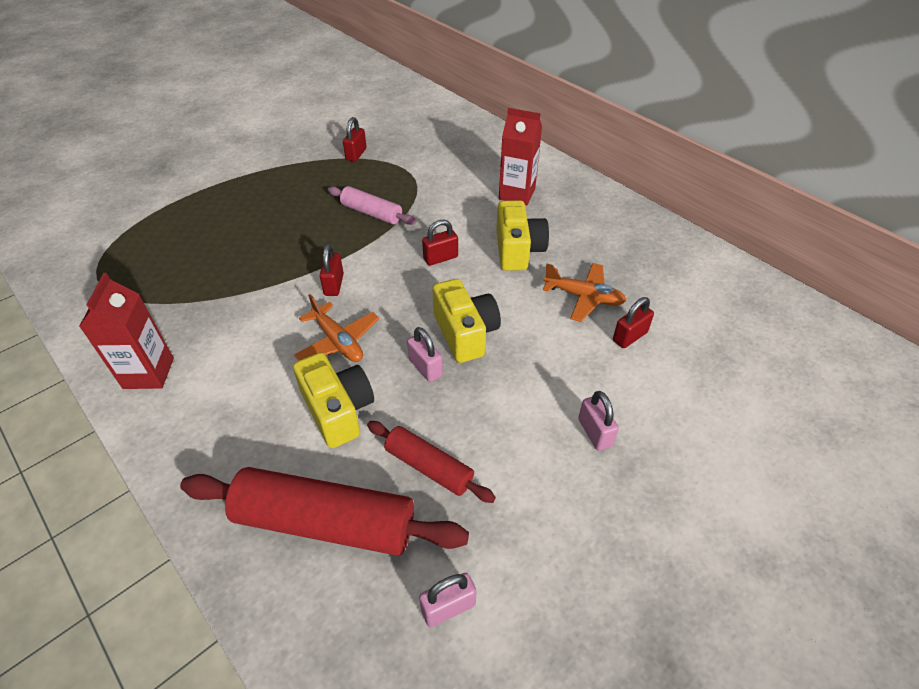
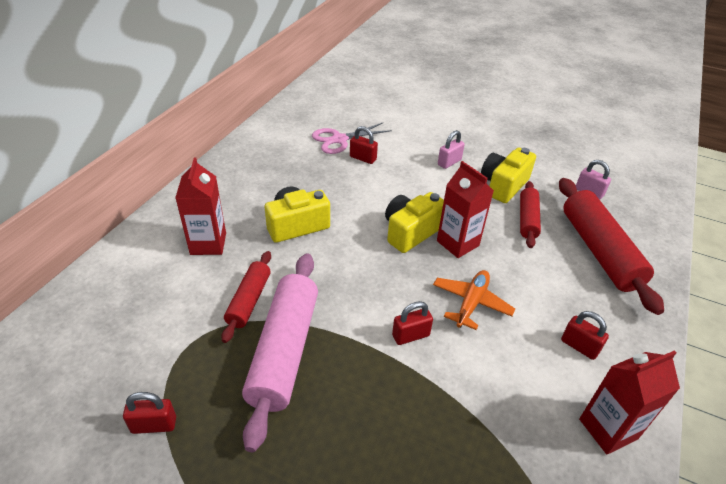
camera: 115 degrees left, 5 degrees down
yellow camera [293,352,374,448] -> yellow camera moved to [481,147,536,203]
pink rolling pin [328,186,416,225] -> pink rolling pin [242,253,318,452], size x1.78
pink padlock [407,327,443,382] -> red carton [437,161,494,258]
red padlock [422,220,458,266] -> red padlock moved to [561,311,609,360]
orange plane [543,263,626,322] -> none
none -> red rolling pin [221,251,271,343]
none -> pink scissors [312,123,392,154]

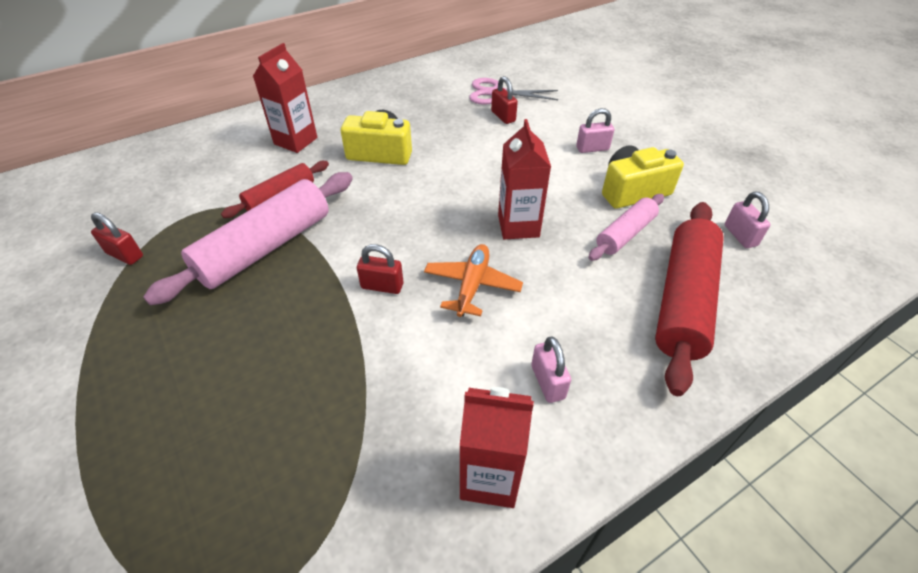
camera: 35 degrees right, 5 degrees up
yellow camera [385,192,444,253] -> none
orange plane [433,270,515,330] -> orange plane turned 45 degrees counterclockwise [424,244,523,317]
red rolling pin [520,181,541,248] -> pink rolling pin [588,194,664,261]
red padlock [561,311,609,360] -> pink padlock [531,336,571,403]

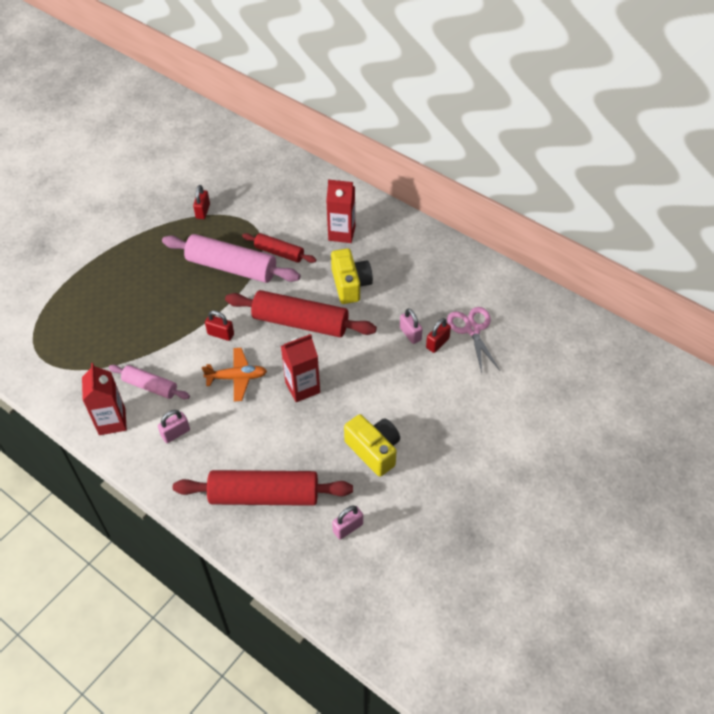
camera: 70 degrees right, 5 degrees up
red padlock [357,244,403,294] -> red padlock turned 60 degrees counterclockwise [205,310,234,341]
pink padlock [576,108,614,153] -> pink padlock moved to [400,308,422,344]
pink rolling pin [588,194,664,261] -> pink rolling pin moved to [109,365,190,399]
none -> red rolling pin [225,290,377,337]

